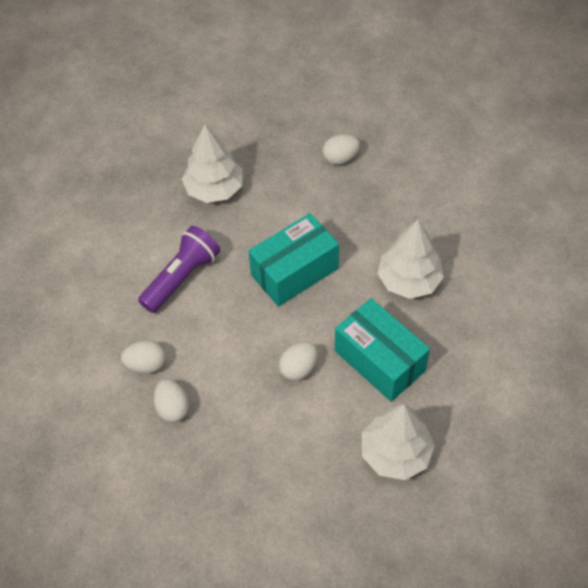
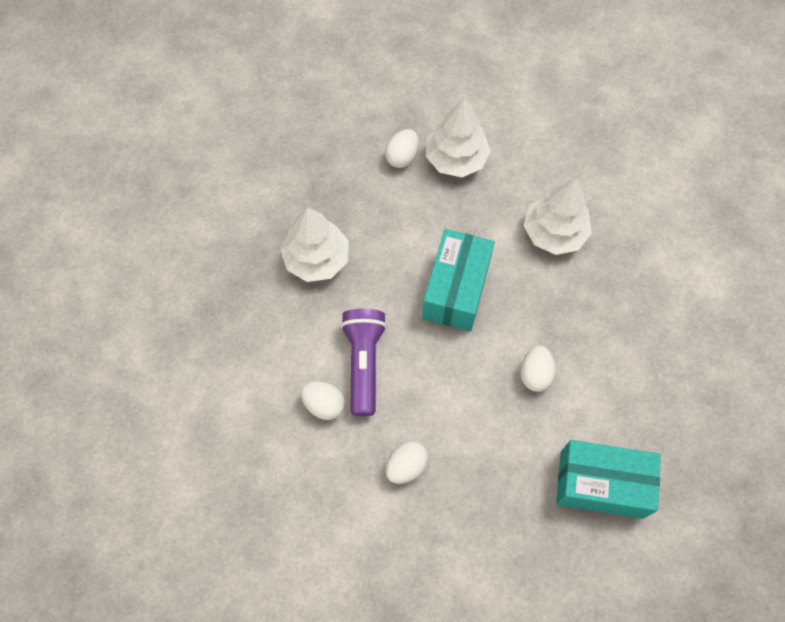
camera: 40 degrees left, 10 degrees up
white egg [153,379,189,422] -> white egg moved to [301,381,345,420]
turquoise box [335,298,430,402] -> turquoise box moved to [556,440,661,519]
white tree [362,404,435,480] -> white tree moved to [426,98,491,177]

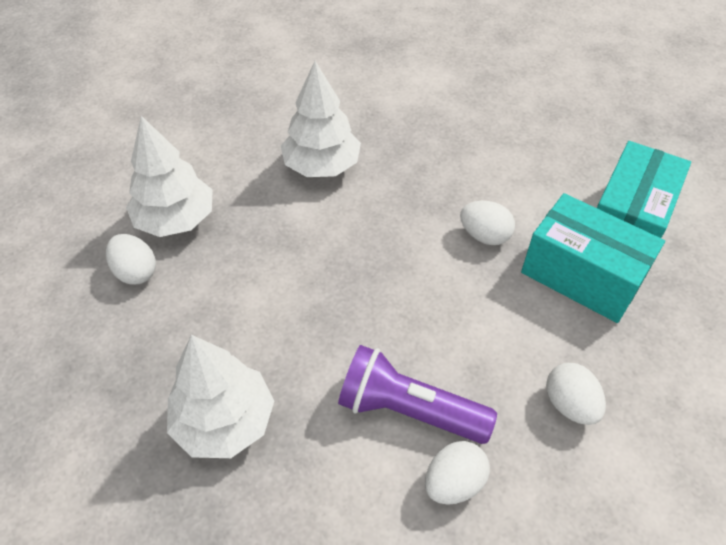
camera: 70 degrees left, 15 degrees down
turquoise box [422,229,495,331] -> turquoise box moved to [521,193,665,323]

